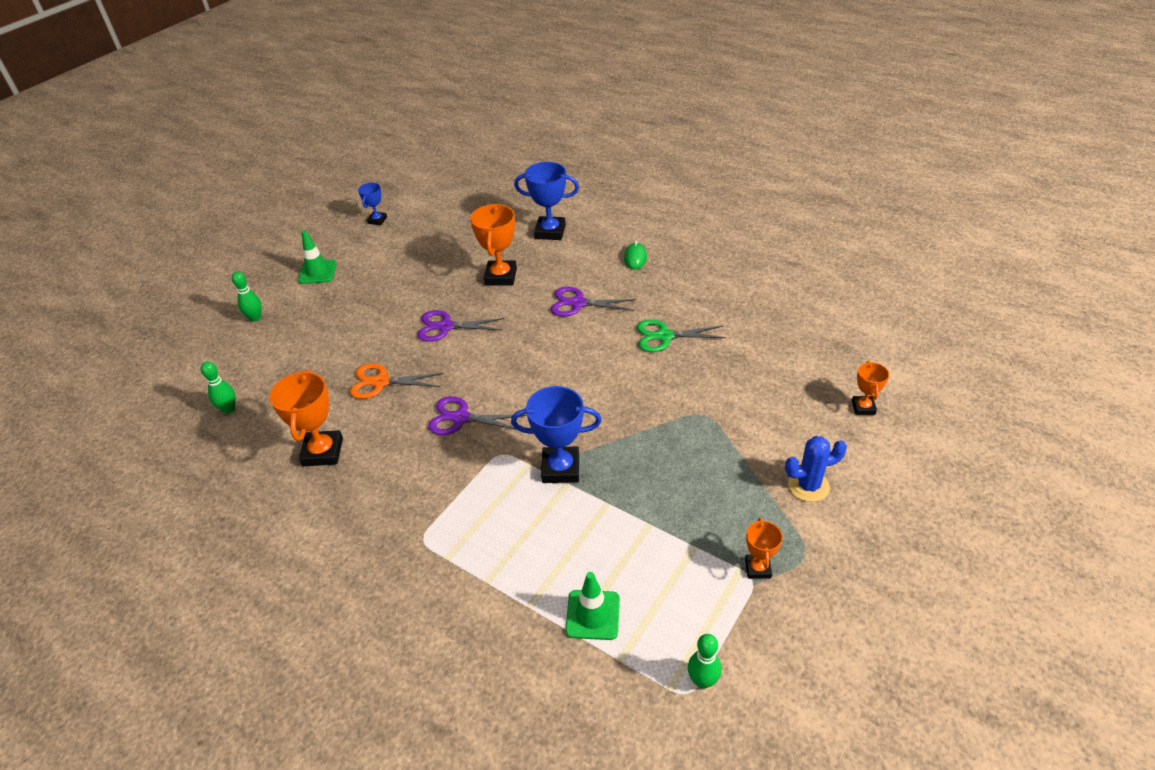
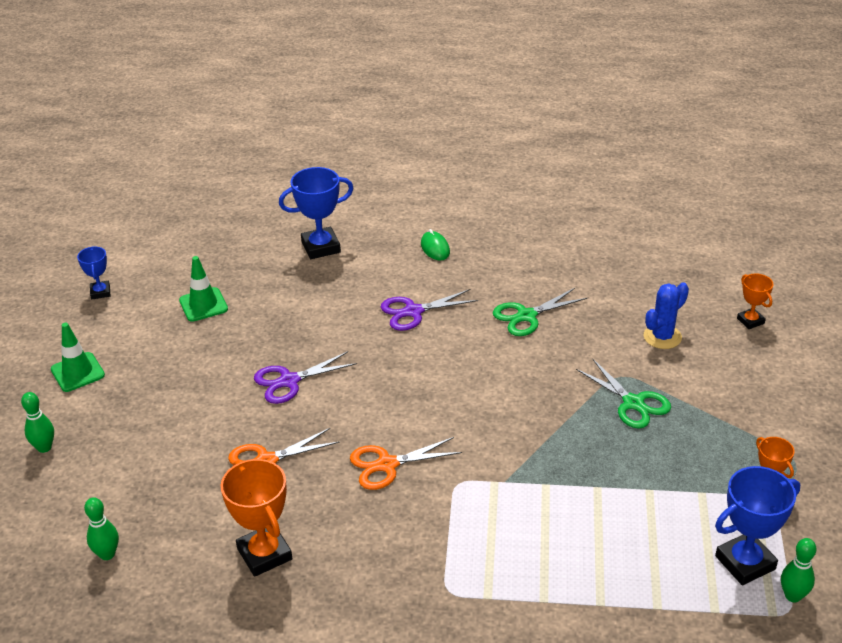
camera: 30 degrees left, 5 degrees down
purple scissors [428,396,527,435] -> orange scissors [350,437,462,490]
orange trophy [470,204,517,286] -> none
blue trophy [511,386,602,483] -> blue trophy moved to [715,466,800,586]
green traffic cone [565,572,620,640] -> green traffic cone moved to [179,256,228,322]
blue cactus [785,436,847,502] -> blue cactus moved to [643,282,689,349]
none -> green scissors [576,359,671,429]

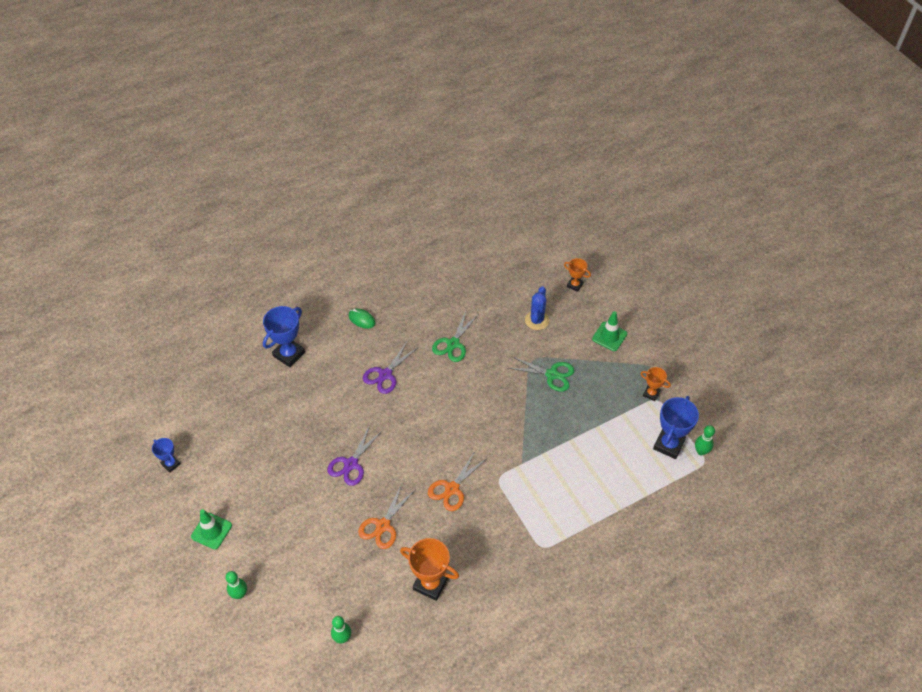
camera: 35 degrees left, 15 degrees up
green traffic cone [179,256,228,322] -> green traffic cone moved to [592,311,627,351]

